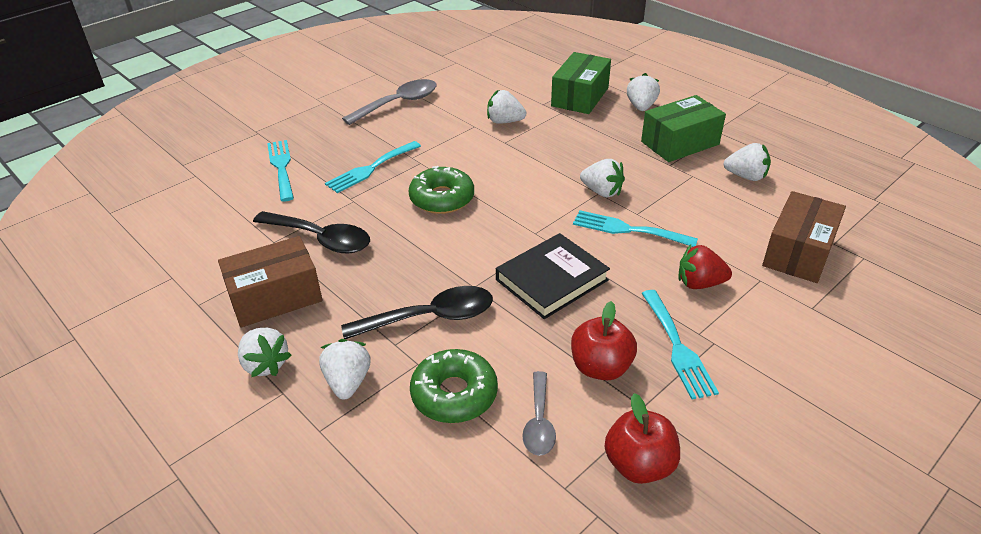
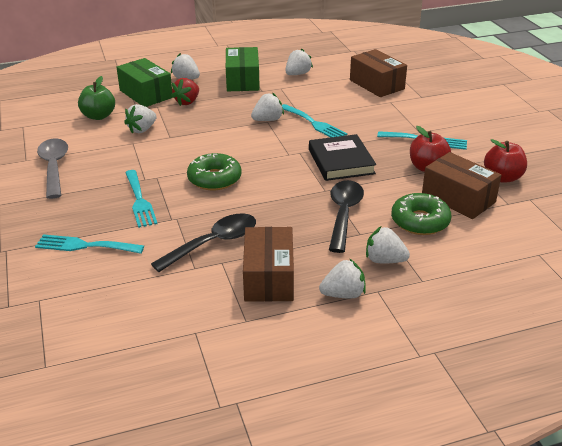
camera: 65 degrees left, 5 degrees down
grey spoon [522,371,556,456] -> brown box [422,152,501,219]
turquoise fork [573,210,698,247] -> turquoise fork turned 90 degrees counterclockwise [282,104,348,137]
red strawberry [679,245,732,289] -> red strawberry moved to [171,78,199,106]
none -> green apple [78,76,115,120]

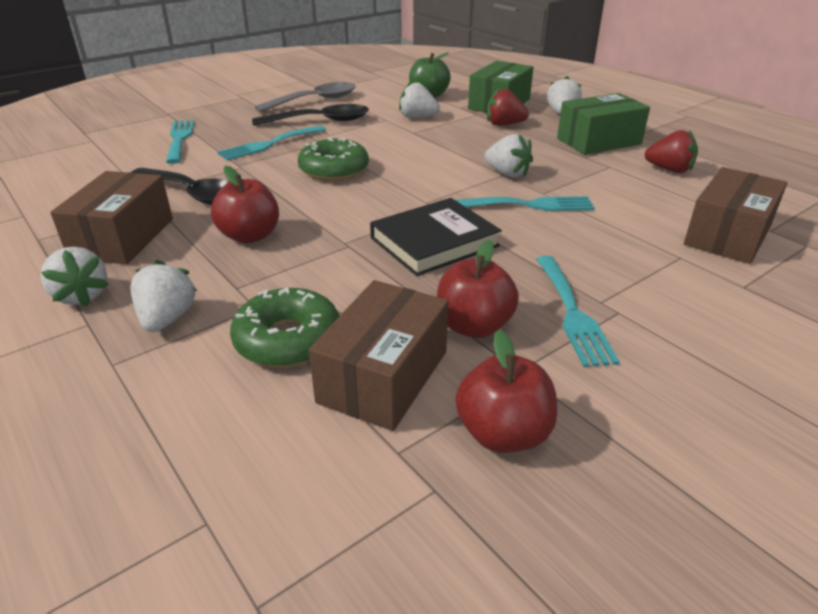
camera: 70 degrees right, 0 degrees up
brown box [243,227,294,302] -> brown box turned 60 degrees counterclockwise [50,171,173,264]
turquoise fork [282,104,348,137] -> turquoise fork turned 120 degrees counterclockwise [456,196,595,211]
white strawberry [285,48,313,75] -> red strawberry [645,130,698,173]
black spoon [329,180,364,253] -> black spoon moved to [252,104,369,126]
none -> red apple [211,166,279,243]

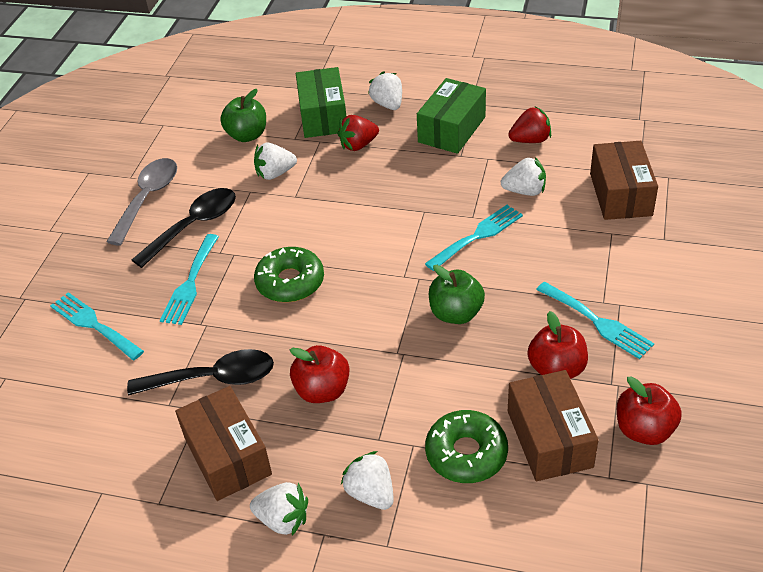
camera: 35 degrees left, 10 degrees up
black book [370,198,502,276] -> green apple [429,265,485,324]
white strawberry [484,134,533,178] -> white strawberry moved to [501,157,546,196]

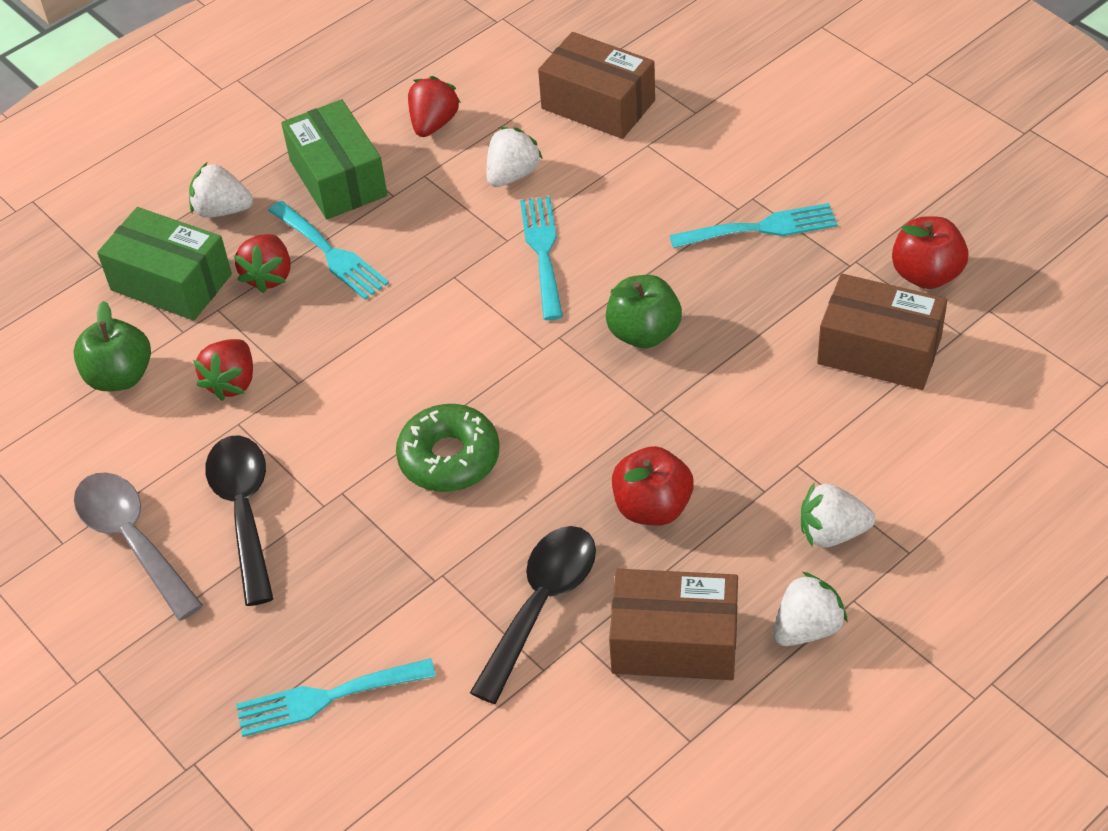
camera: 55 degrees left, 5 degrees up
turquoise fork [160,234,219,325] -> turquoise fork moved to [268,201,389,300]
white strawberry [254,143,297,180] -> red strawberry [193,339,253,401]
green donut [425,410,508,483] -> none
red apple [528,311,588,379] -> none

